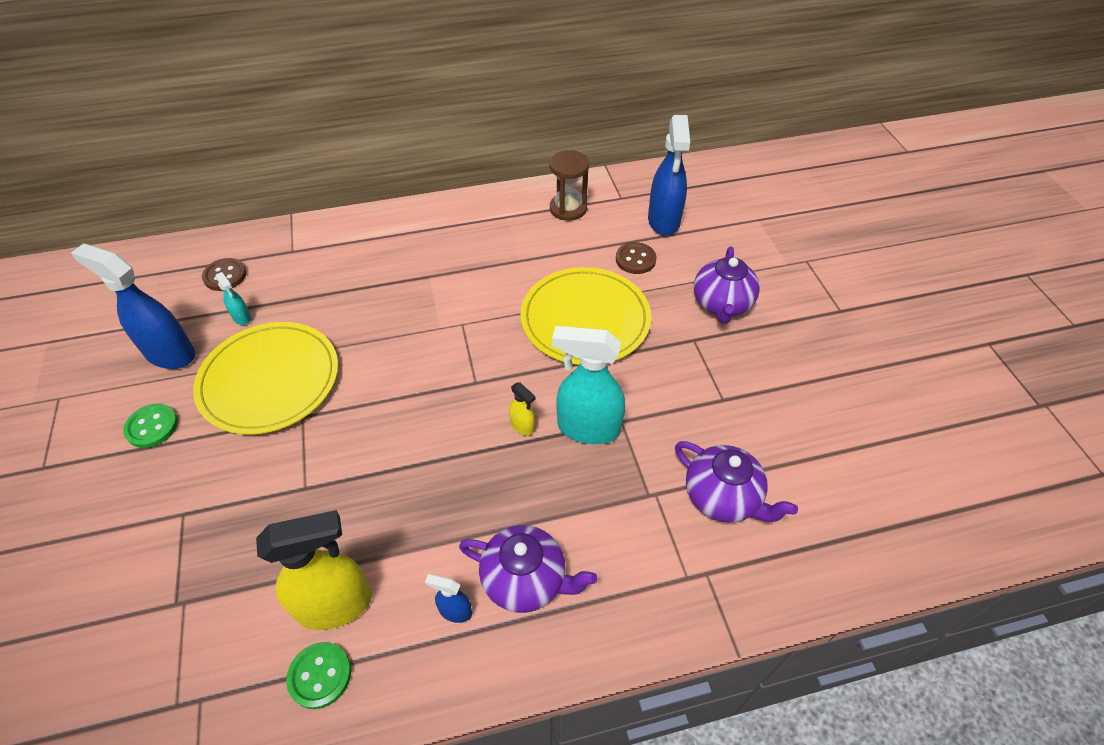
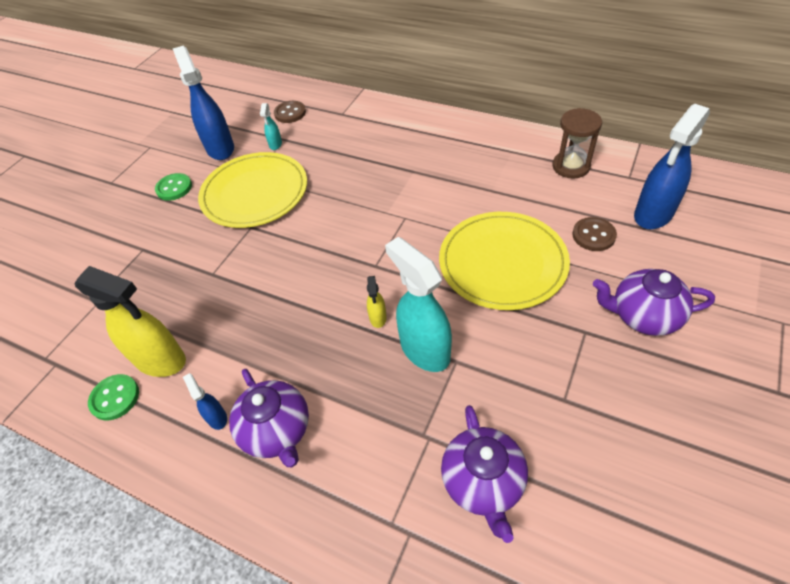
camera: 45 degrees right, 0 degrees up
purple teapot [694,246,760,324] -> purple teapot turned 45 degrees clockwise [593,269,715,336]

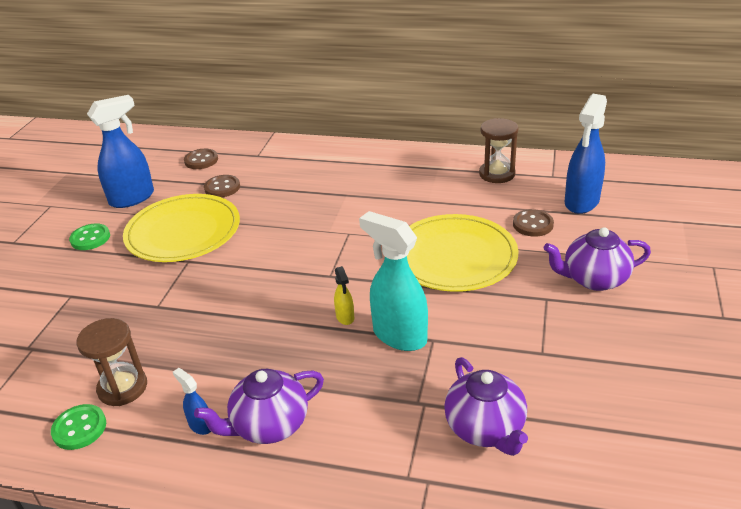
camera: 15 degrees left, 15 degrees down
yellow spray bottle [75,266,186,377] -> brown hourglass [76,318,147,406]
blue spray bottle [173,46,234,160] -> blue spray bottle turned 90 degrees clockwise [87,95,154,208]
purple teapot [229,369,309,467] -> purple teapot turned 105 degrees clockwise [194,369,324,444]
turquoise spray bottle [260,103,282,150] -> none
none -> brown button [204,175,240,198]

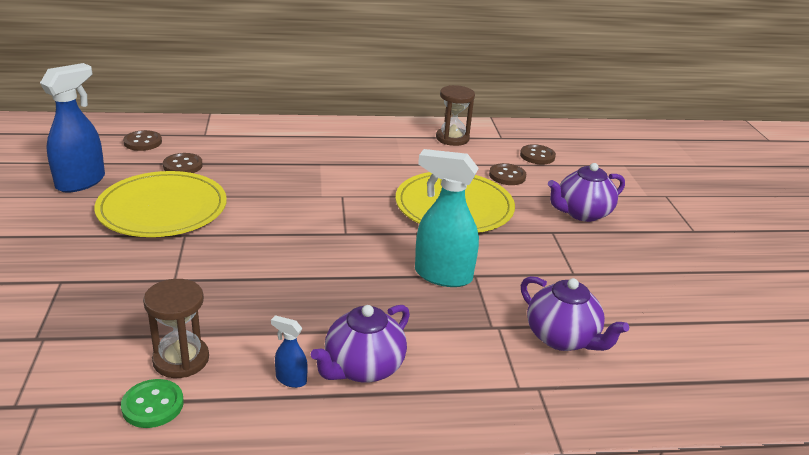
camera: 25 degrees left, 5 degrees down
green button [69,224,110,250] -> none
yellow spray bottle [334,266,354,325] -> none
blue spray bottle [564,94,607,214] -> brown button [520,144,556,164]

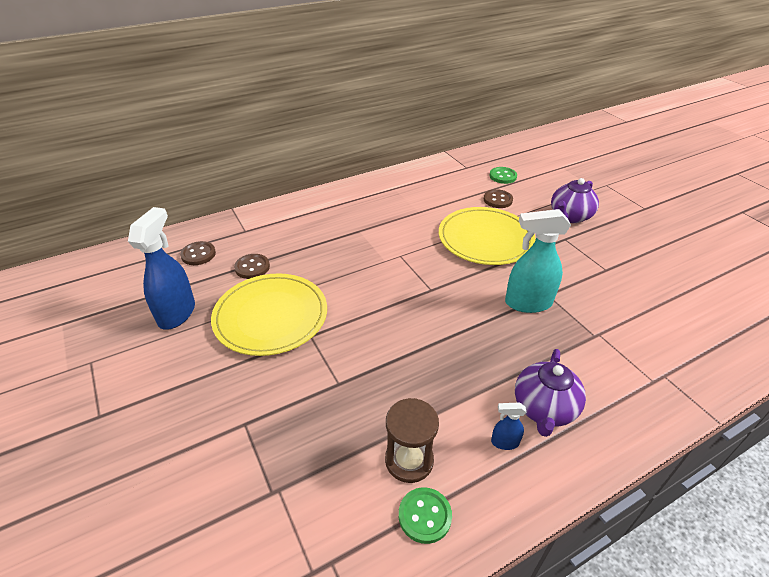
camera: 20 degrees left, 10 degrees up
brown hourglass [436,85,475,146] -> none
brown button [520,144,556,164] -> green button [489,167,517,184]
purple teapot [521,276,629,351] -> none

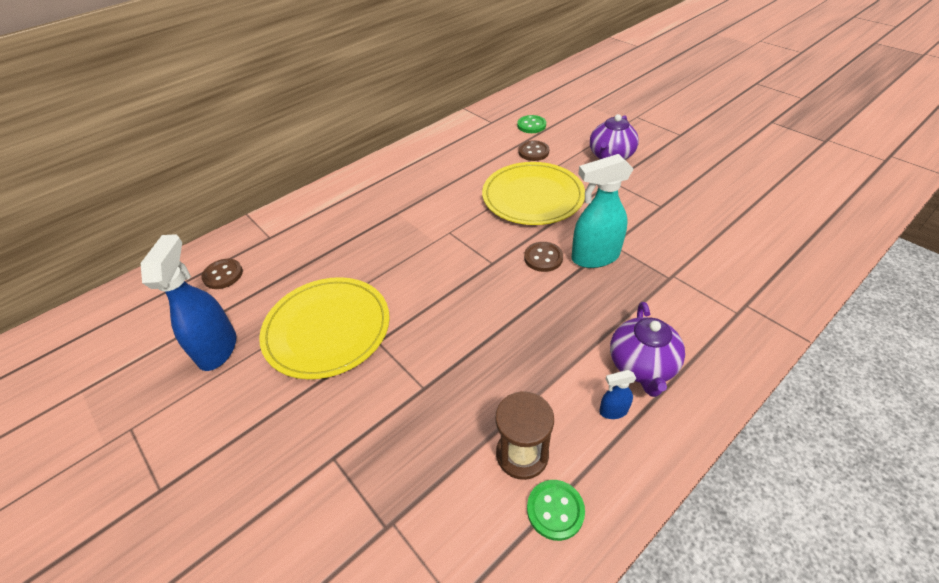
camera: 10 degrees left, 5 degrees up
brown button [234,254,270,279] -> brown button moved to [524,242,563,272]

